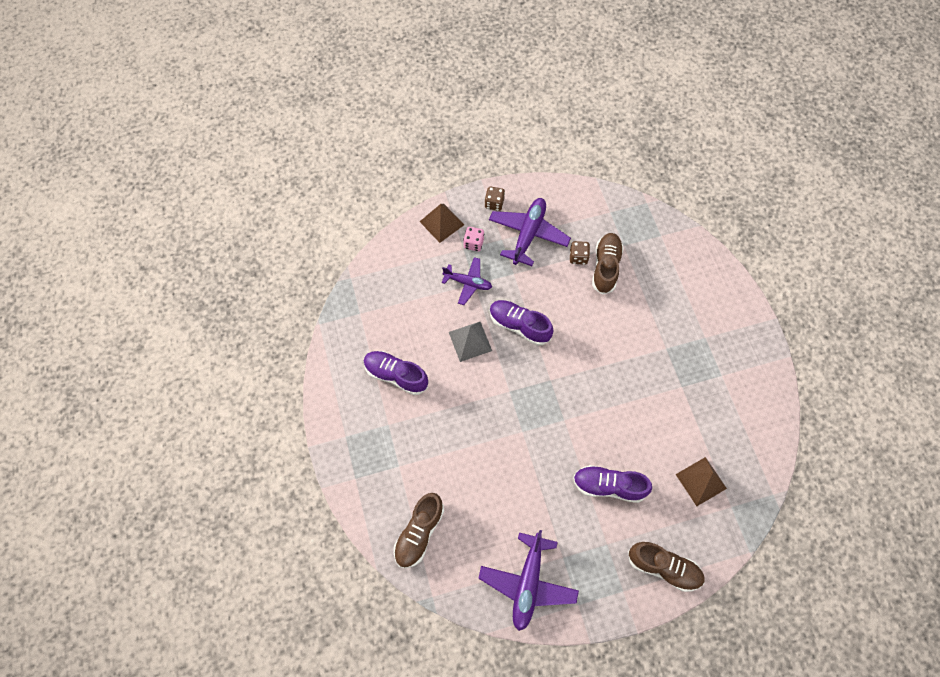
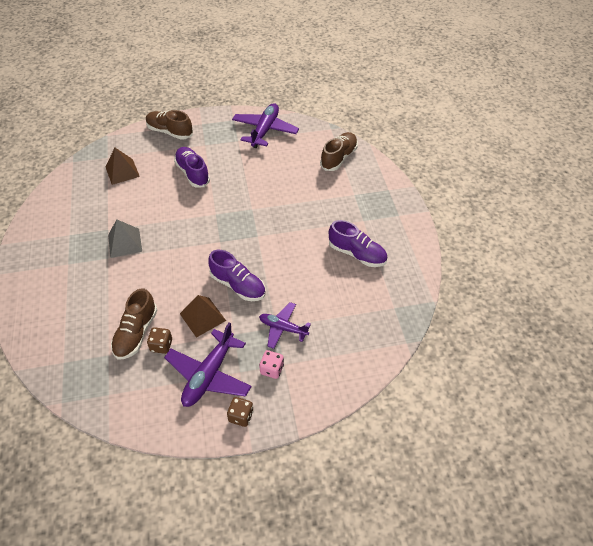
camera: 175 degrees left, 15 degrees down
brown pyramid [420,204,464,243] -> brown pyramid moved to [180,295,226,338]
grey pyramid [449,322,492,362] -> grey pyramid moved to [108,220,142,258]
purple shoe [573,465,652,503] -> purple shoe turned 135 degrees counterclockwise [174,147,210,188]

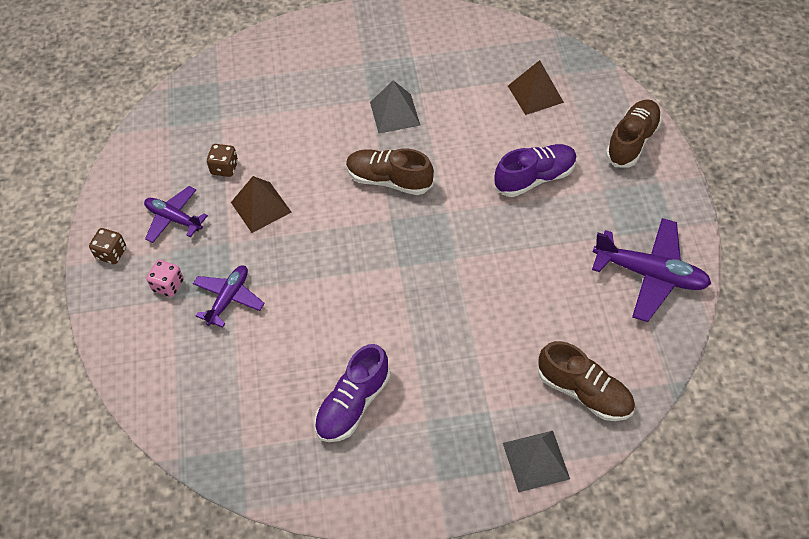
camera: 95 degrees right, 5 degrees up
brown shoe [111,288,158,359] -> brown shoe moved to [346,148,434,195]
purple plane [164,322,252,407] -> purple plane [144,186,208,243], size x0.63
purple shoe [208,250,266,301] -> none
none -> grey pyramid [503,431,570,492]

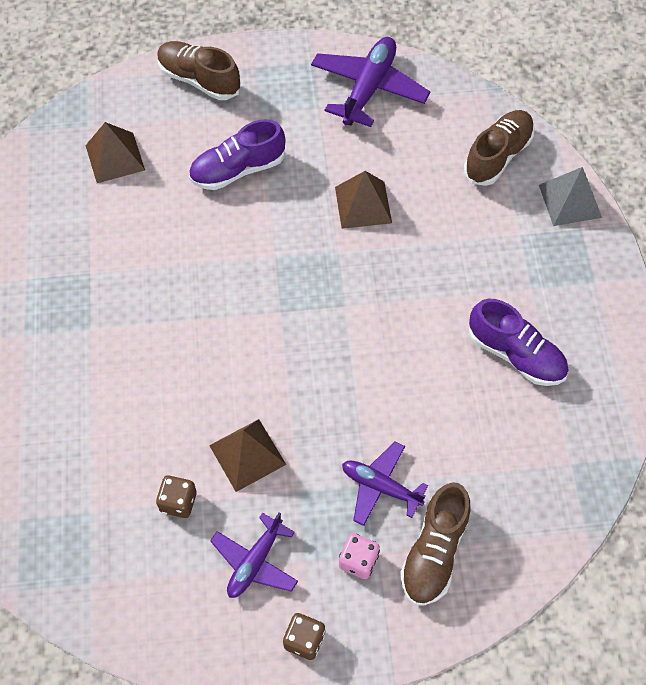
camera: 90 degrees left, 5 degrees up
brown shoe [346,148,434,195] -> brown shoe moved to [400,482,471,606]
grey pyramid [370,80,421,133] -> none
purple shoe [494,144,577,197] -> purple shoe turned 90 degrees counterclockwise [189,119,285,190]
none -> brown pyramid [335,171,392,229]

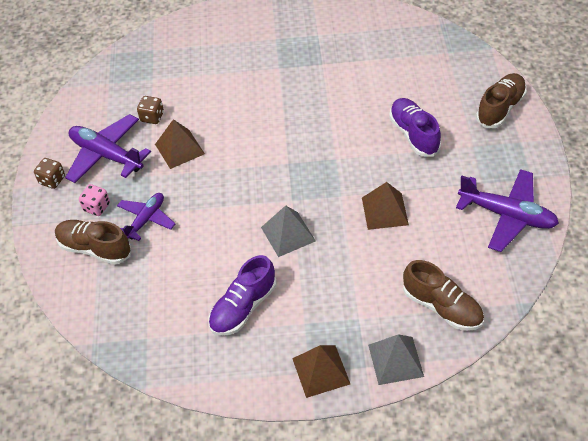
camera: 95 degrees right, 10 degrees down
brown pyramid [85,122,145,183] -> brown pyramid moved to [292,345,350,398]
purple plane [210,512,298,598] -> purple plane [65,114,151,183], size x1.59
none -> grey pyramid [261,206,316,257]

